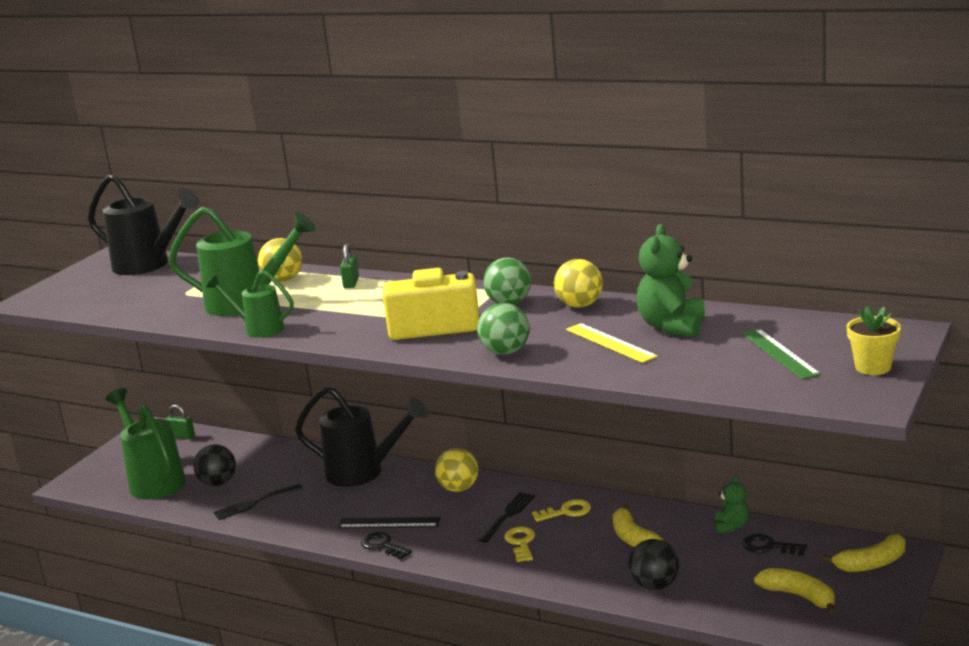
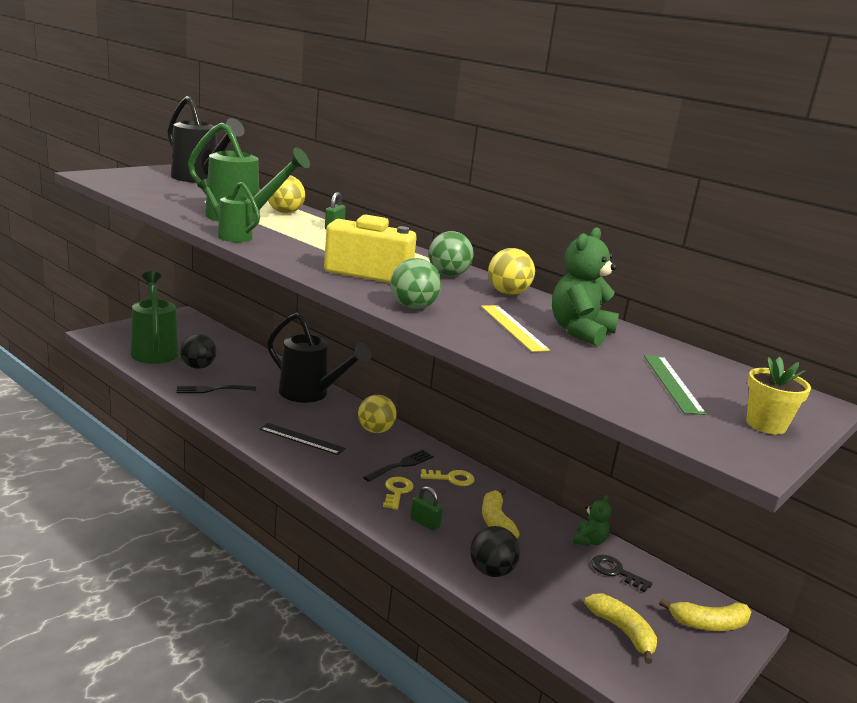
camera: 10 degrees right, 0 degrees up
green padlock [165,405,195,439] -> green padlock moved to [410,486,443,531]
black key [361,532,412,560] -> none

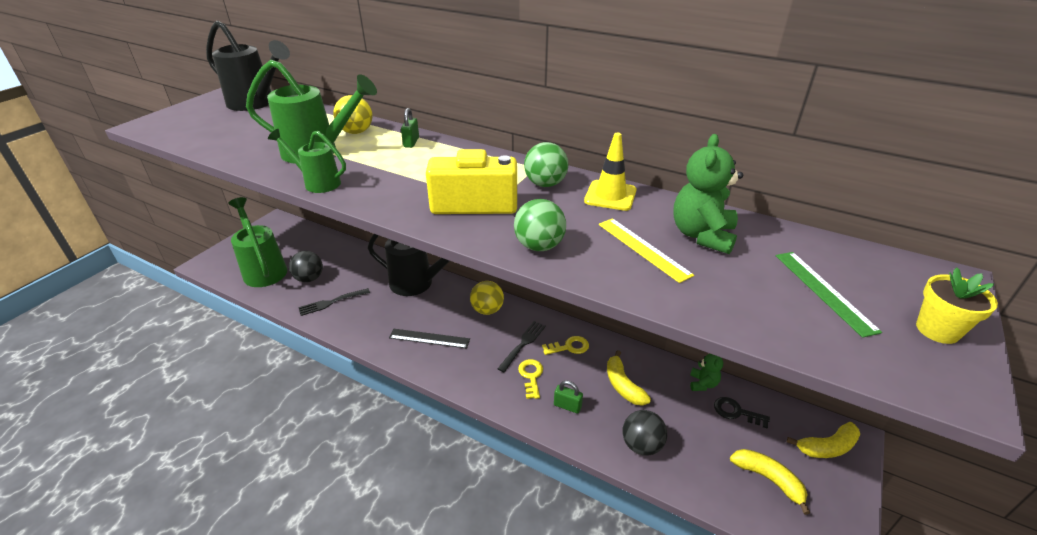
camera: 10 degrees left, 15 degrees up
yellow ball [488,248,535,295] -> yellow traffic cone [584,133,637,211]

